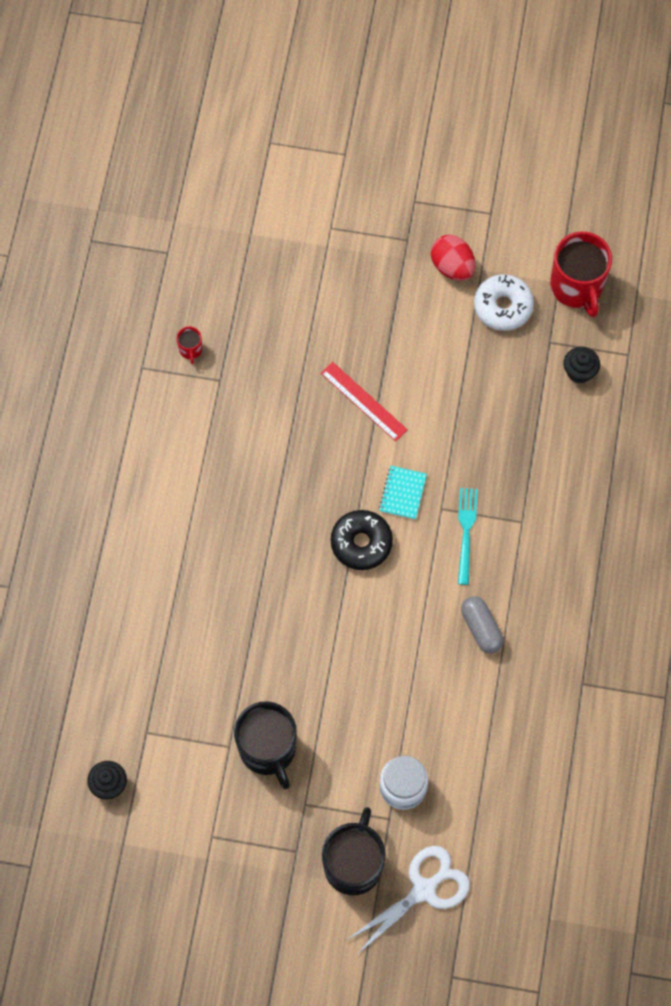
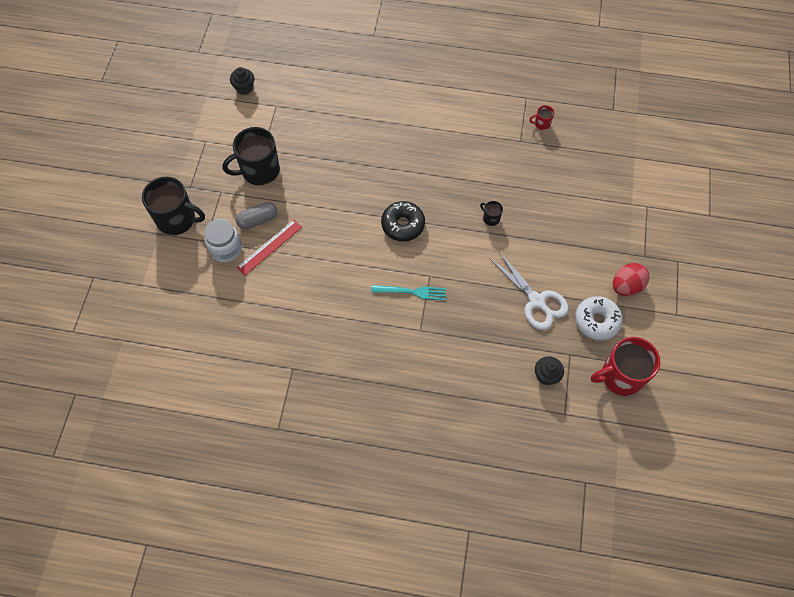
camera: 90 degrees right, 5 degrees down
red ruler [321,362,408,441] -> red ruler moved to [236,219,302,275]
white scissors [345,846,470,954] -> white scissors moved to [489,252,568,330]
turquoise notebook [379,466,427,520] -> none
grey capsule [461,596,503,654] -> grey capsule moved to [236,202,277,229]
none -> black mug [480,201,503,226]

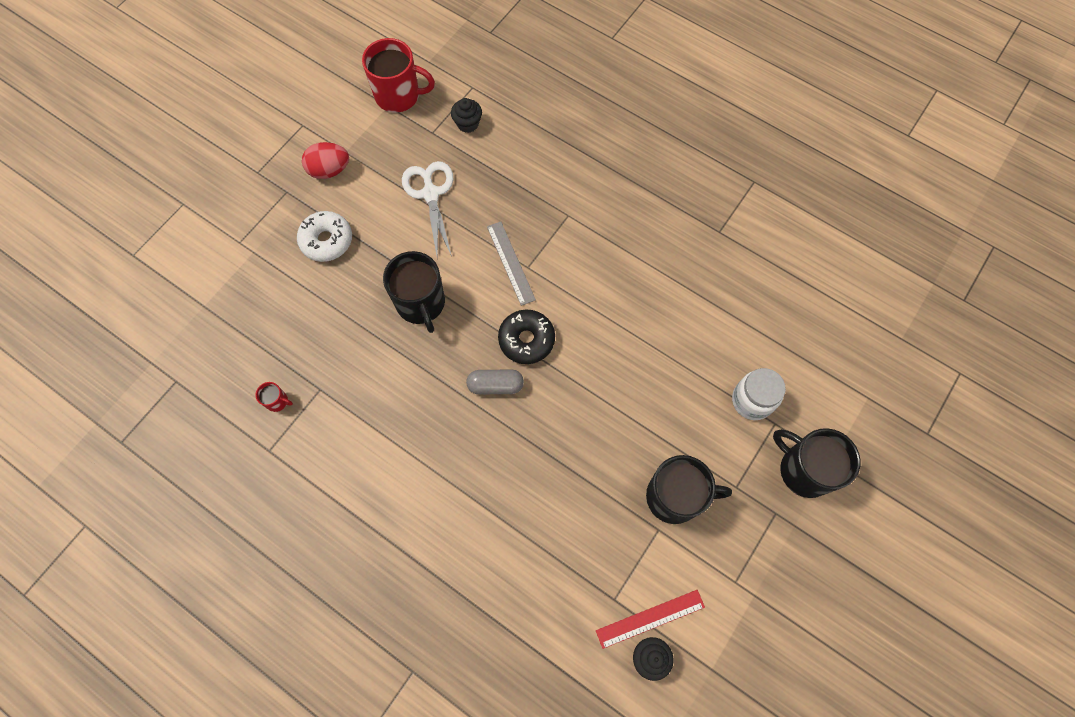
camera: 155 degrees left, 5 degrees up
grey capsule [236,202,277,229] -> grey capsule moved to [466,370,524,394]
red ruler [236,219,302,275] -> red ruler moved to [596,590,705,649]
turquoise fork [371,285,446,300] -> none
black mug [480,201,503,226] -> black mug [383,251,445,333], size x2.30
white donut [575,296,623,341] -> white donut moved to [297,211,352,262]
none -> grey ruler [487,222,536,306]

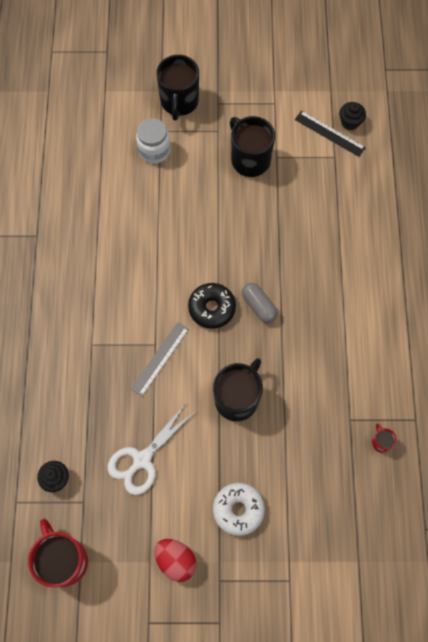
camera: 125 degrees left, 0 degrees up
red ruler [596,590,705,649] -> black ruler [295,111,366,157]

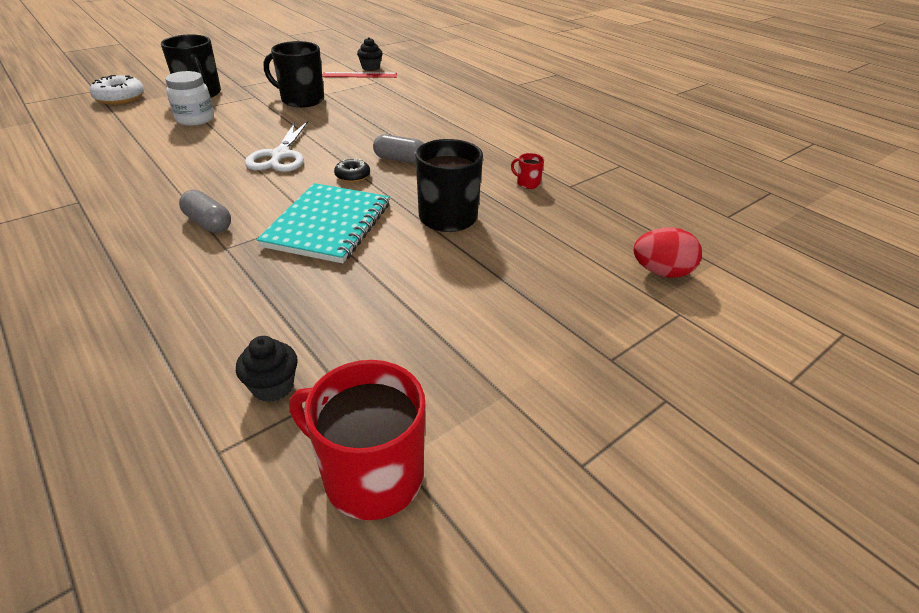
camera: 40 degrees left, 30 degrees down
white scissors [108,403,196,495] -> white scissors moved to [245,121,308,172]
grey ruler [131,322,189,396] -> turquoise notebook [256,183,389,263]
red egg [155,539,196,582] -> red egg moved to [633,227,702,278]
black donut [188,283,236,329] -> black donut [334,158,370,182], size x0.60
white donut [213,483,265,536] -> white donut moved to [90,75,144,105]
black ruler [295,111,366,157] -> red ruler [322,72,397,78]
red mug [372,423,397,453] -> red mug moved to [511,153,544,189]
none -> grey capsule [179,190,231,233]

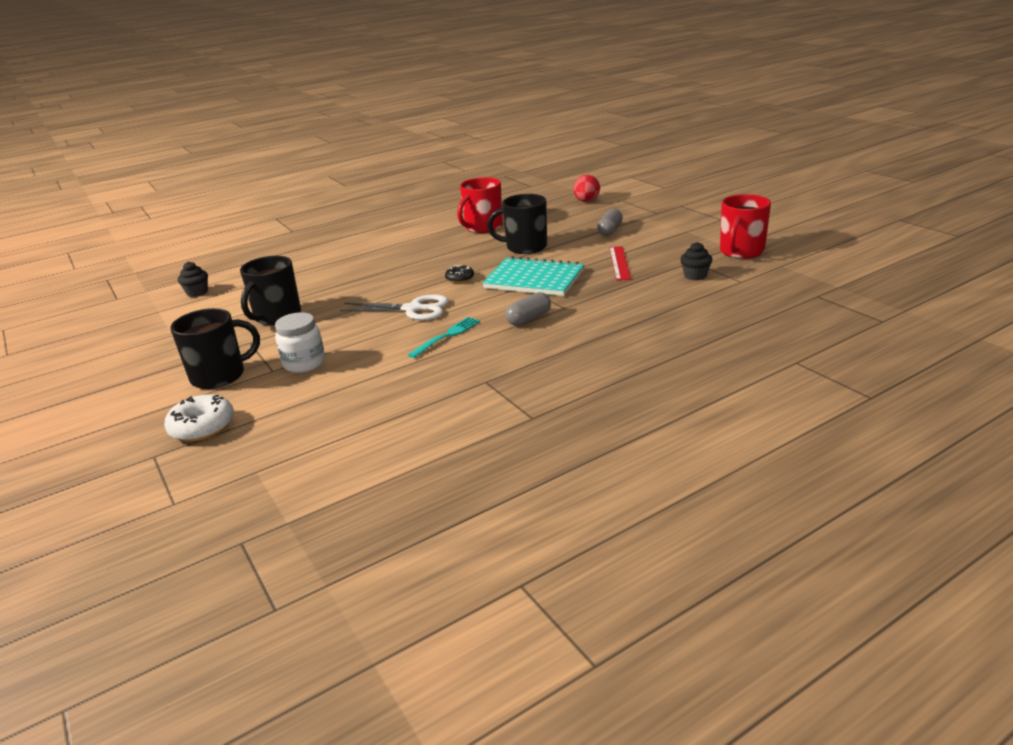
camera: 80 degrees left, 10 degrees down
red ruler [322,72,397,78] -> red ruler moved to [609,246,631,281]
grey capsule [373,134,424,164] -> grey capsule moved to [597,209,623,236]
red mug [511,153,544,189] -> red mug [457,177,503,233], size x2.30
none -> turquoise fork [408,317,480,358]

